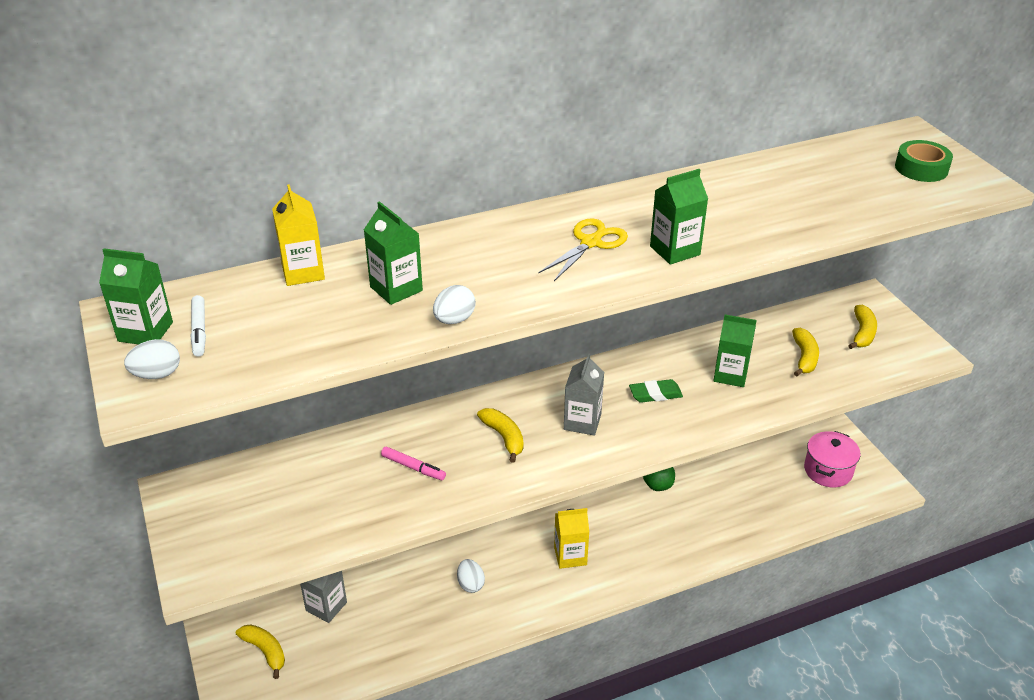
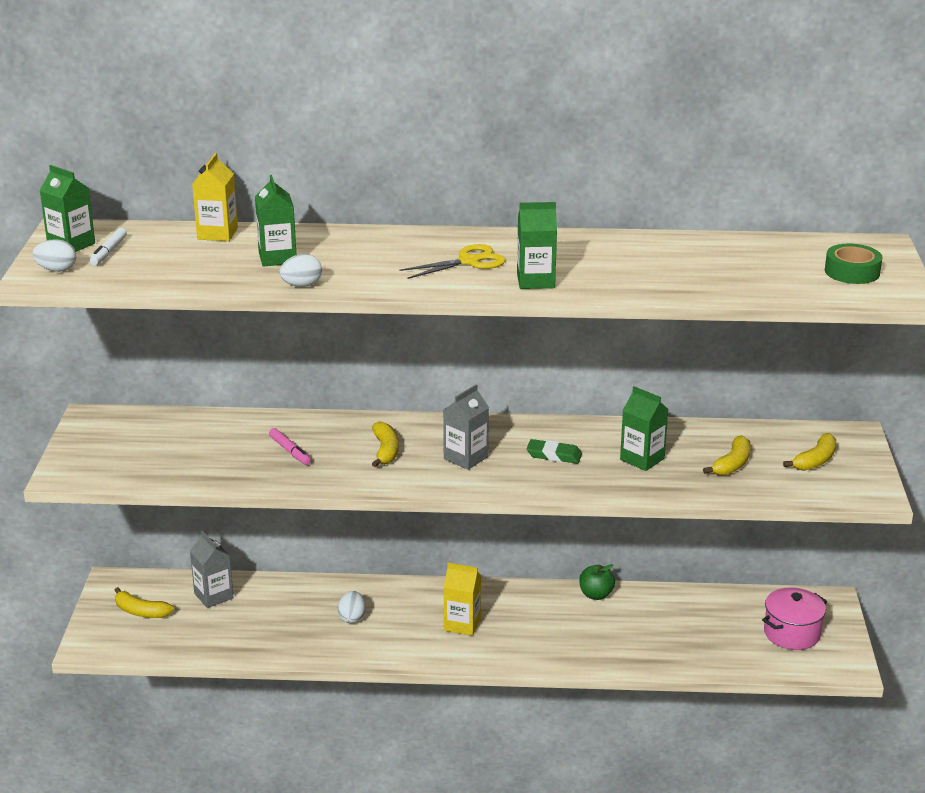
camera: 25 degrees right, 10 degrees down
yellow banana [236,624,285,679] -> yellow banana turned 135 degrees clockwise [115,587,174,618]

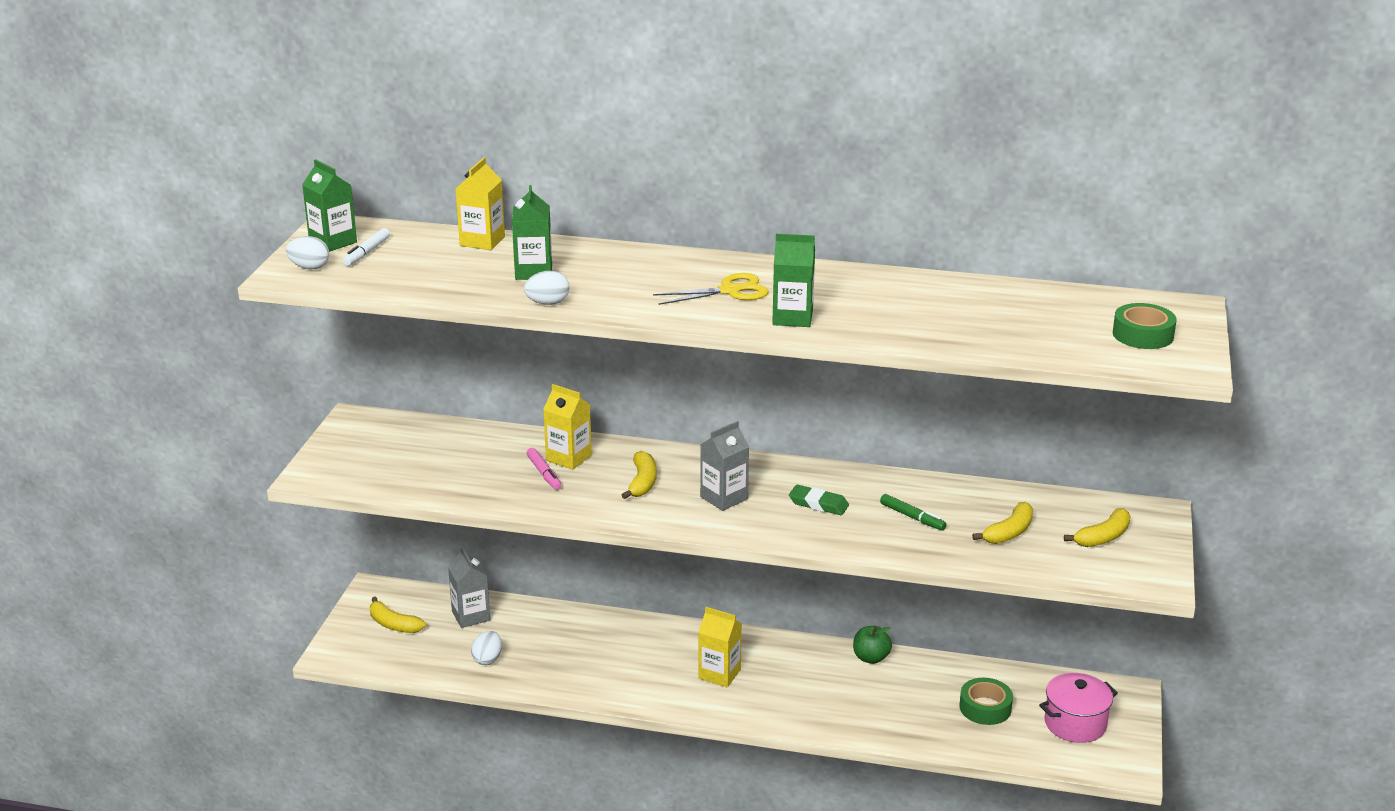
camera: 10 degrees right, 0 degrees up
white egg [338,591,366,623] -> white egg moved to [471,631,502,665]
green carton [620,386,668,471] -> green marker [880,494,946,531]
none -> yellow carton [543,384,592,470]
none -> green tape [959,678,1013,725]

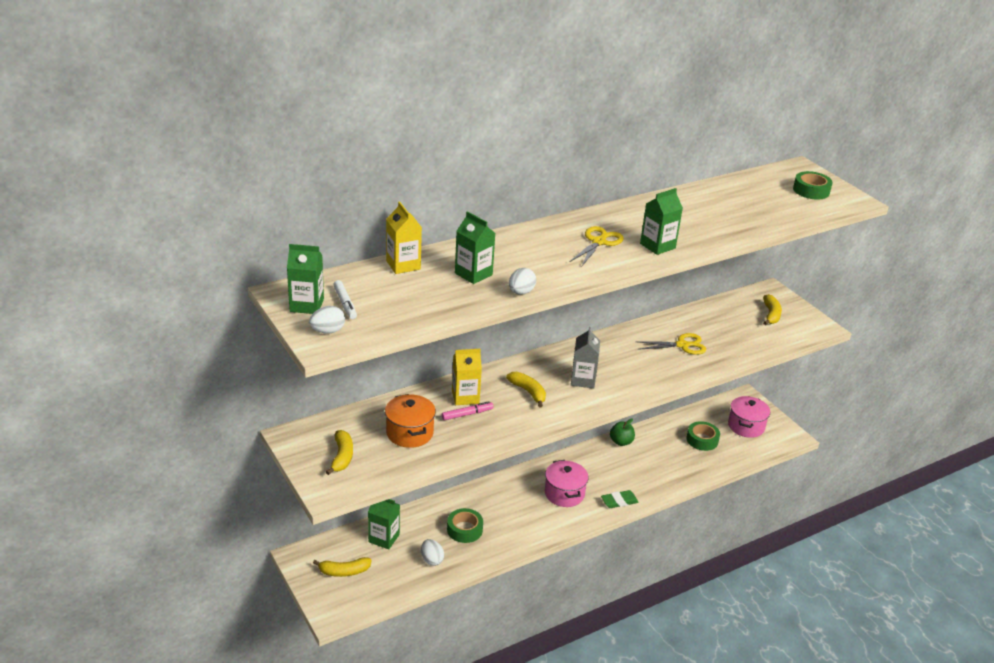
camera: 45 degrees left, 5 degrees up
grey carton [448,547,490,628] -> green carton [368,499,400,550]
pink marker [526,448,561,490] -> pink marker turned 45 degrees counterclockwise [442,401,493,420]
yellow carton [698,607,742,687] -> pink pot [545,460,588,507]
green eraser [789,485,849,515] -> green eraser moved to [601,490,639,508]
green marker [880,494,946,531] -> yellow scissors [635,333,706,355]
yellow banana [972,502,1033,544] -> yellow banana moved to [326,430,353,475]
none -> orange pot [385,394,436,448]
none -> green tape [447,508,483,543]

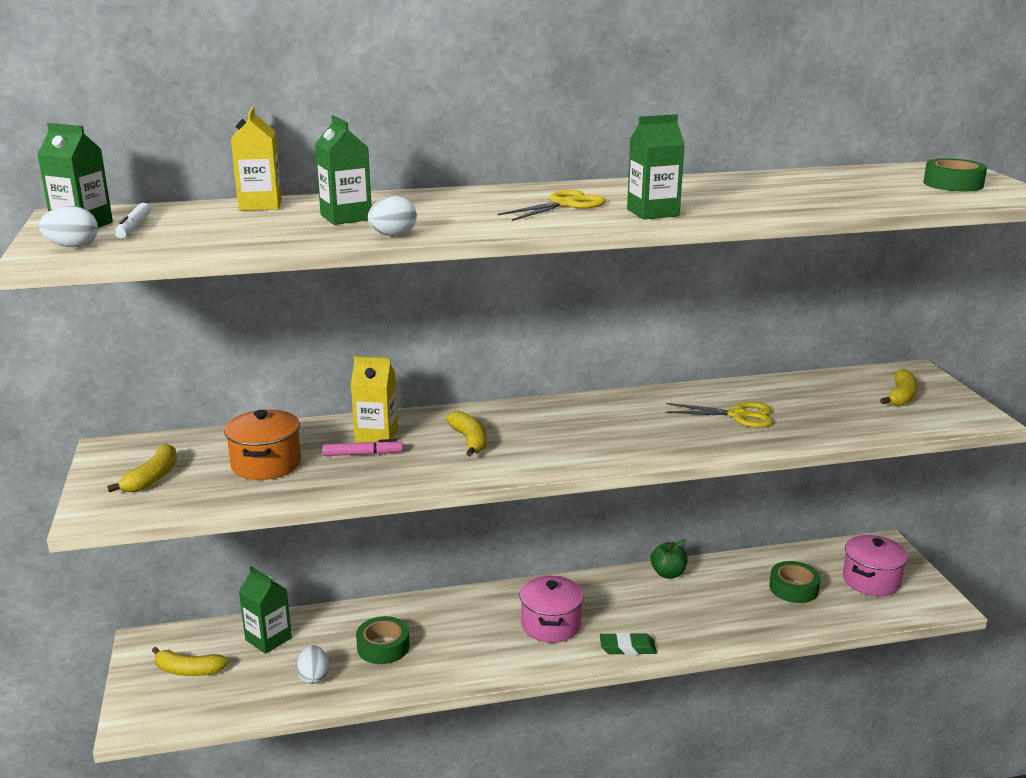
camera: 20 degrees right, 10 degrees down
grey carton [571,327,600,388] -> none

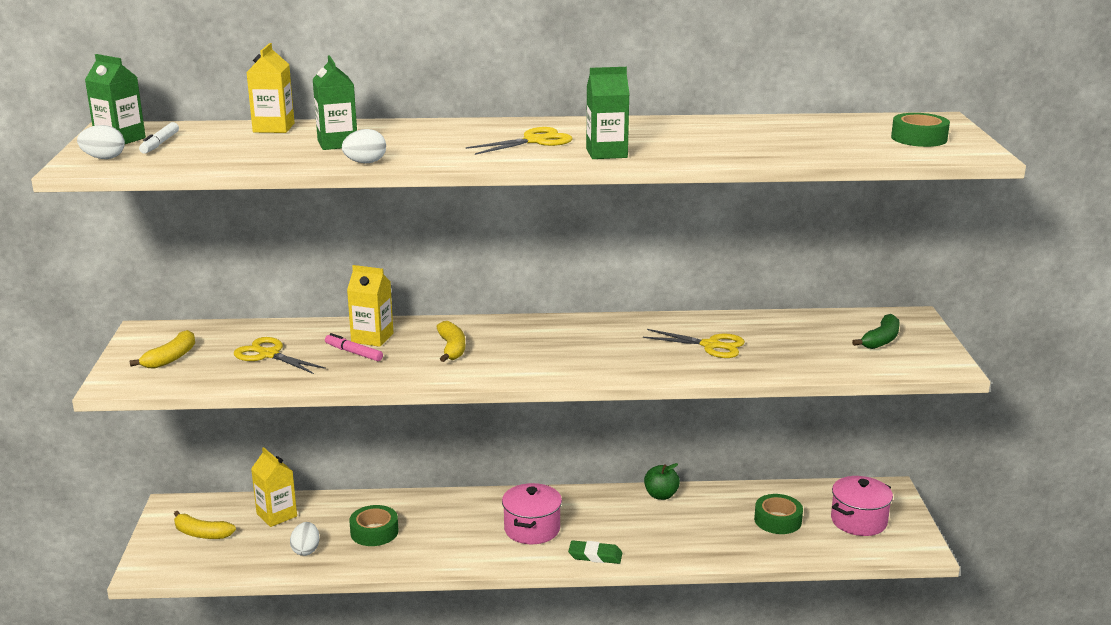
camera: 10 degrees right, 0 degrees up
orange pot [224,410,301,480] -> yellow scissors [234,337,326,374]
green carton [239,566,292,654] -> yellow carton [251,447,297,527]
pink marker [322,439,403,456] -> pink marker turned 150 degrees counterclockwise [325,333,383,361]
yellow banana [880,369,918,406] -> green banana [852,314,900,349]

